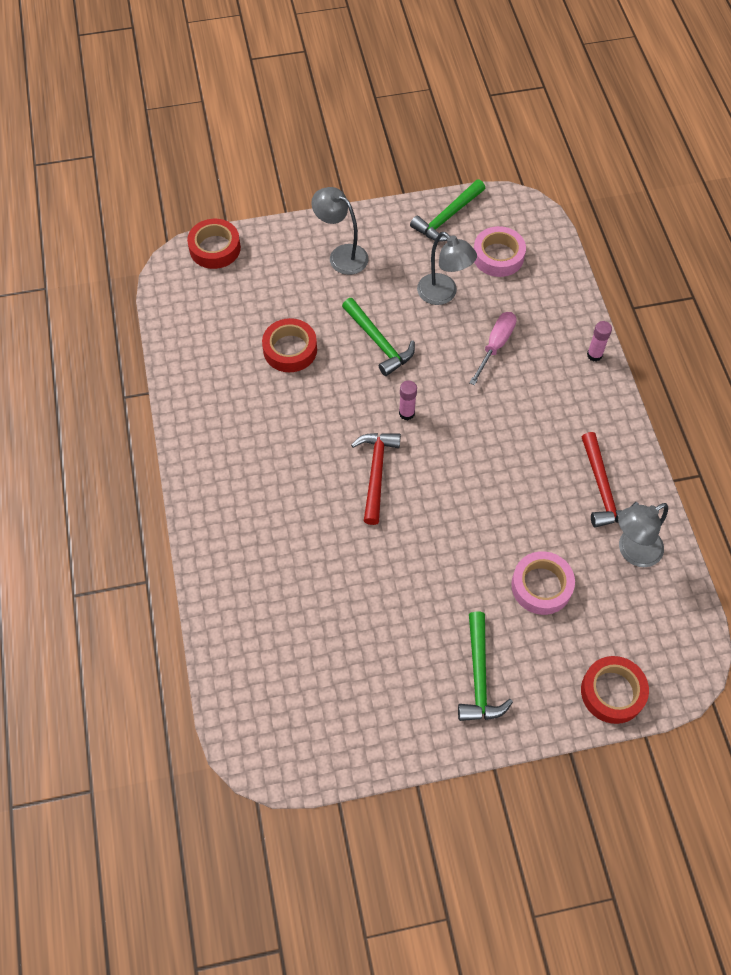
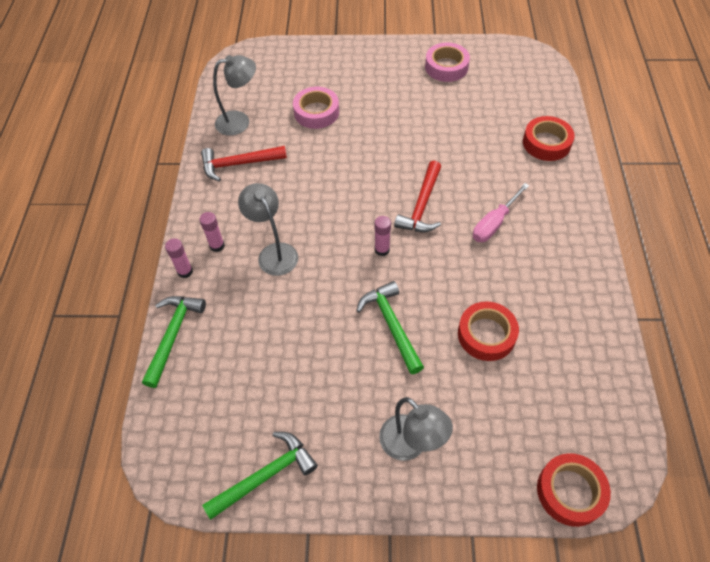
camera: 165 degrees left, 5 degrees down
grey lamp [417,232,477,305] -> grey lamp moved to [238,183,298,276]
green hammer [458,612,513,721] -> green hammer moved to [142,296,206,388]
pink screwdriver [469,312,517,385] -> pink screwdriver moved to [473,183,529,242]
pink tape [474,226,526,277] -> pink tape moved to [425,42,470,82]
red tape [581,656,649,724] -> red tape moved to [523,116,575,161]
red hammer [582,432,639,528] -> red hammer turned 105 degrees counterclockwise [201,146,287,182]
none -> pink glue stick [199,212,225,252]

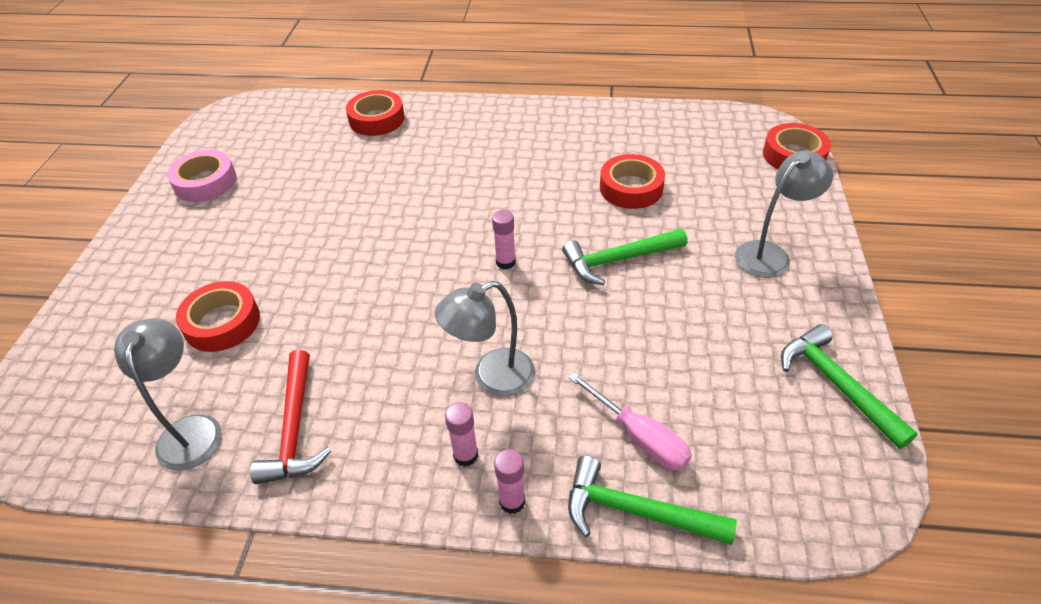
camera: 85 degrees left, 10 degrees down
pink tape [293,87,339,129] -> red tape [176,281,260,352]
red hammer [394,161,441,232] -> none
pink screwdriver [473,183,529,242] -> pink screwdriver moved to [568,372,692,471]

